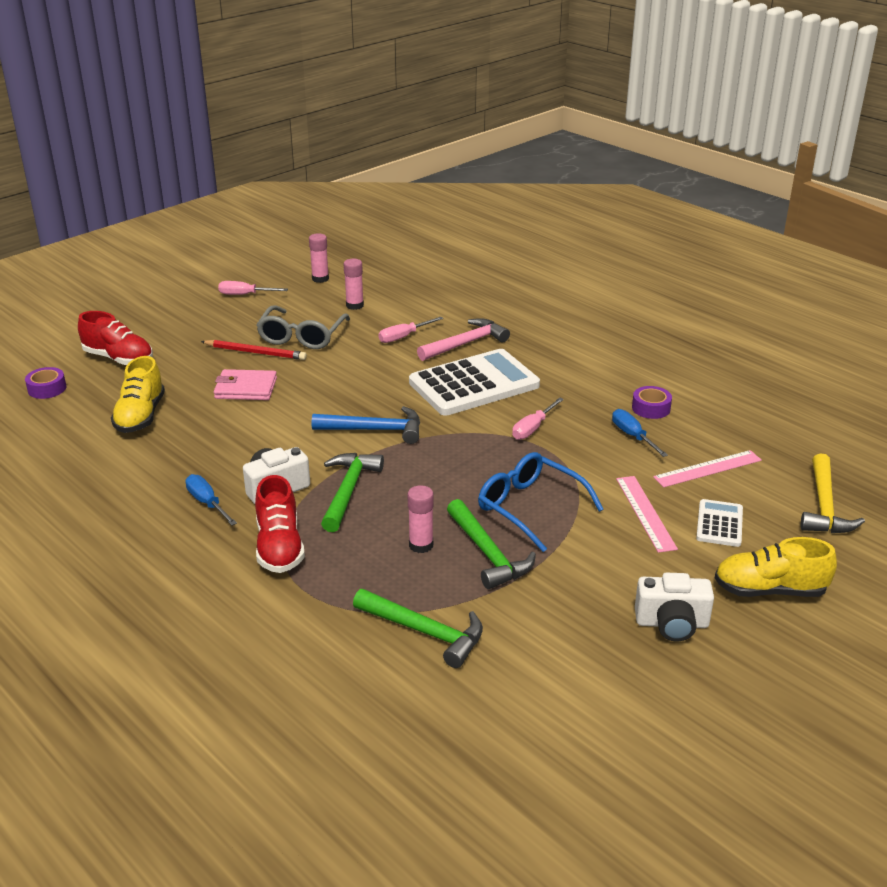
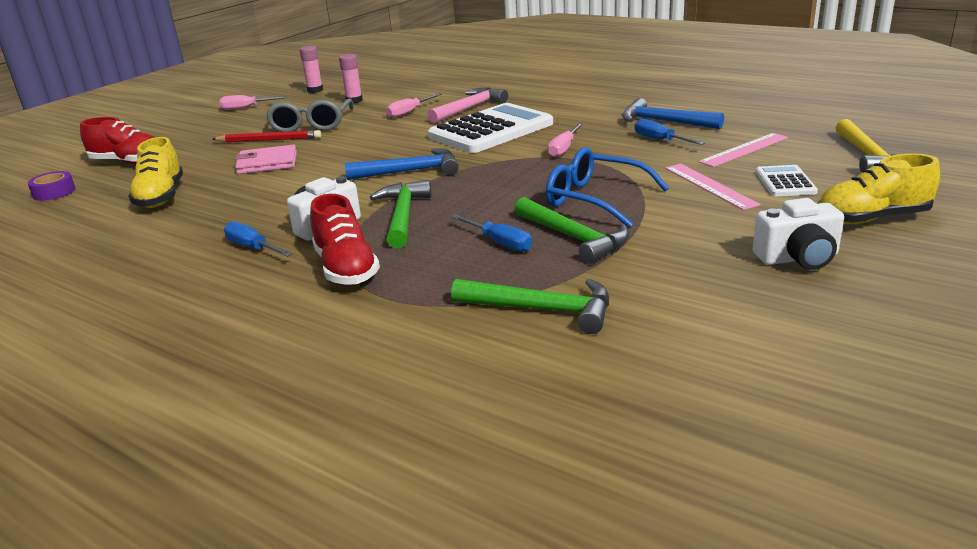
camera: 10 degrees left, 5 degrees down
pink glue stick [408,485,434,553] -> blue screwdriver [451,214,532,252]
purple tape [632,386,672,419] -> blue hammer [622,98,724,129]

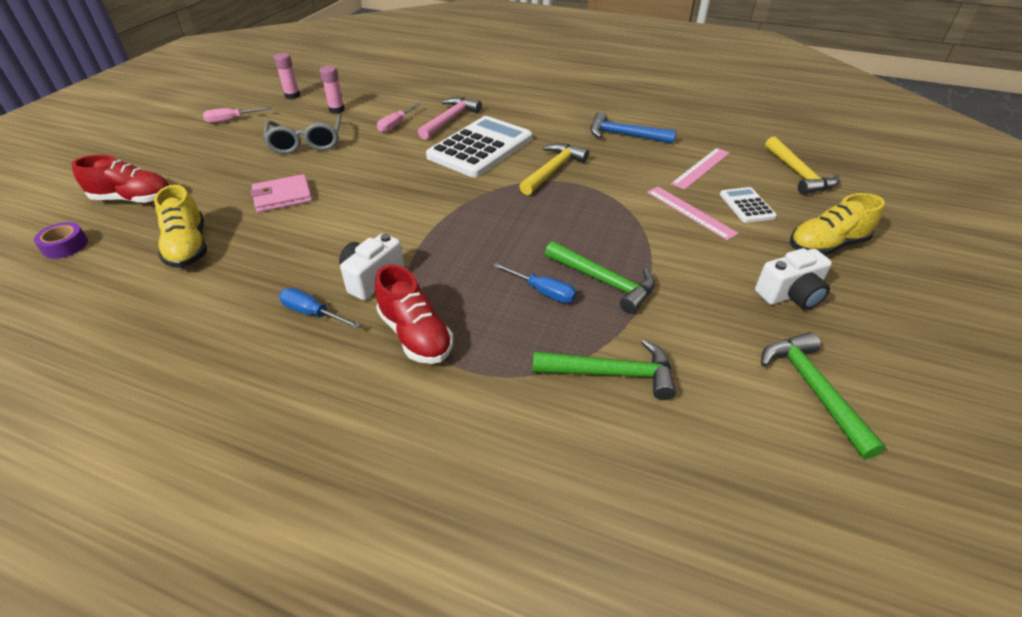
camera: 15 degrees left, 15 degrees up
red pencil [212,130,321,142] -> none
blue hammer [345,148,459,180] -> none
green hammer [370,180,431,248] -> green hammer moved to [761,332,886,459]
blue glasses [546,147,669,227] -> none
pink screwdriver [548,123,583,157] -> yellow hammer [519,143,589,195]
blue screwdriver [635,119,705,145] -> none

